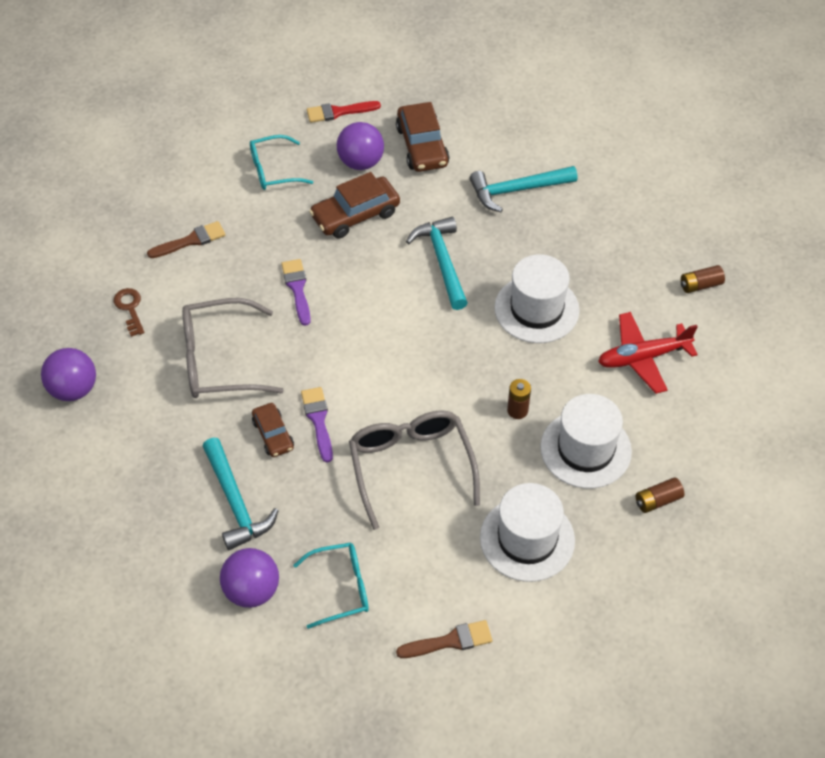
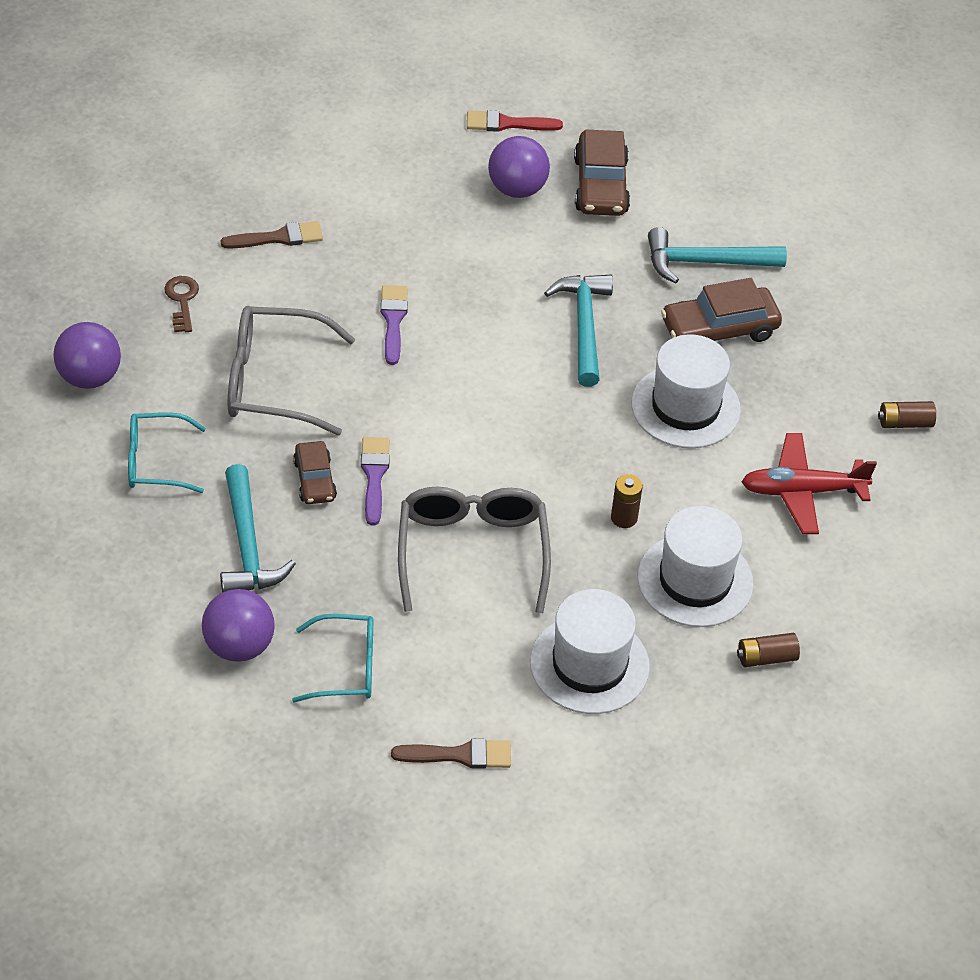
camera: 10 degrees right, 5 degrees down
turquoise glasses [250,135,313,190] -> turquoise glasses moved to [128,412,206,493]
brown car [309,172,400,239] -> brown car moved to [661,278,782,342]

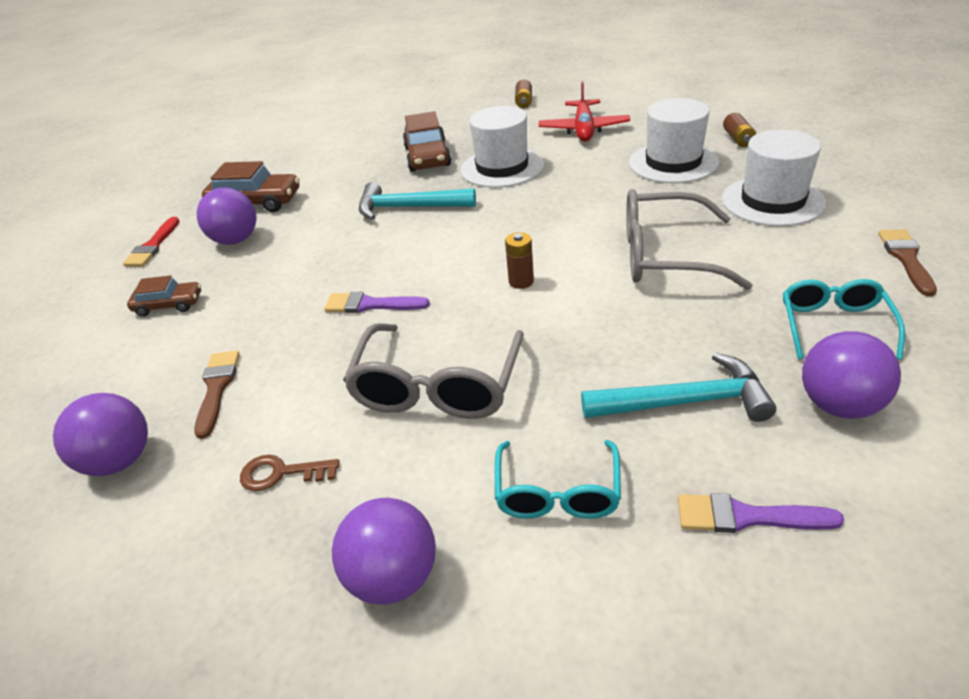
camera: 75 degrees left, 10 degrees down
brown car [293,441,337,504] -> brown car moved to [127,275,201,317]
purple brush [361,437,390,525] -> purple brush moved to [678,493,844,533]
brown battery [611,474,643,528] -> brown battery moved to [505,232,534,289]
turquoise hammer [648,227,787,283] -> none
none -> purple ball [53,393,148,476]

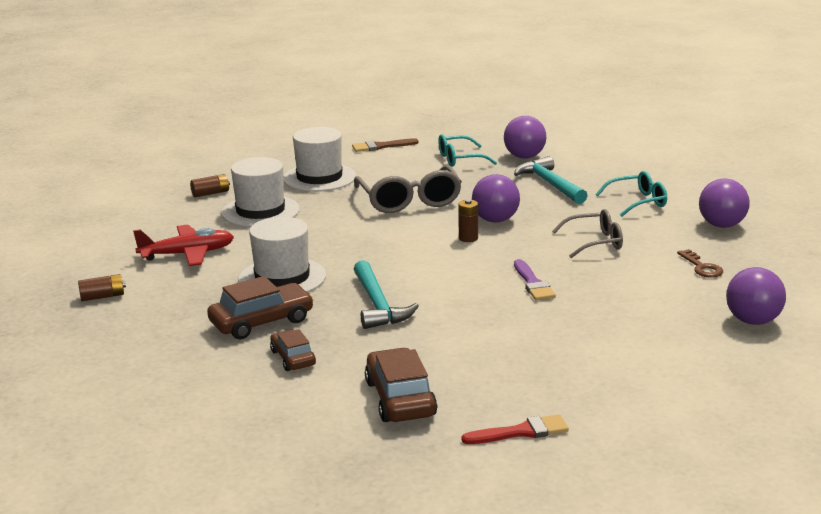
camera: 115 degrees left, 15 degrees down
brown car [127,275,201,317] -> brown car moved to [270,329,316,371]
brown brush [194,351,240,439] -> none
purple ball [197,188,256,245] -> purple ball moved to [472,174,520,222]
grey glasses [343,323,524,419] -> grey glasses [552,209,623,258], size x0.63
purple brush [678,493,844,533] -> none

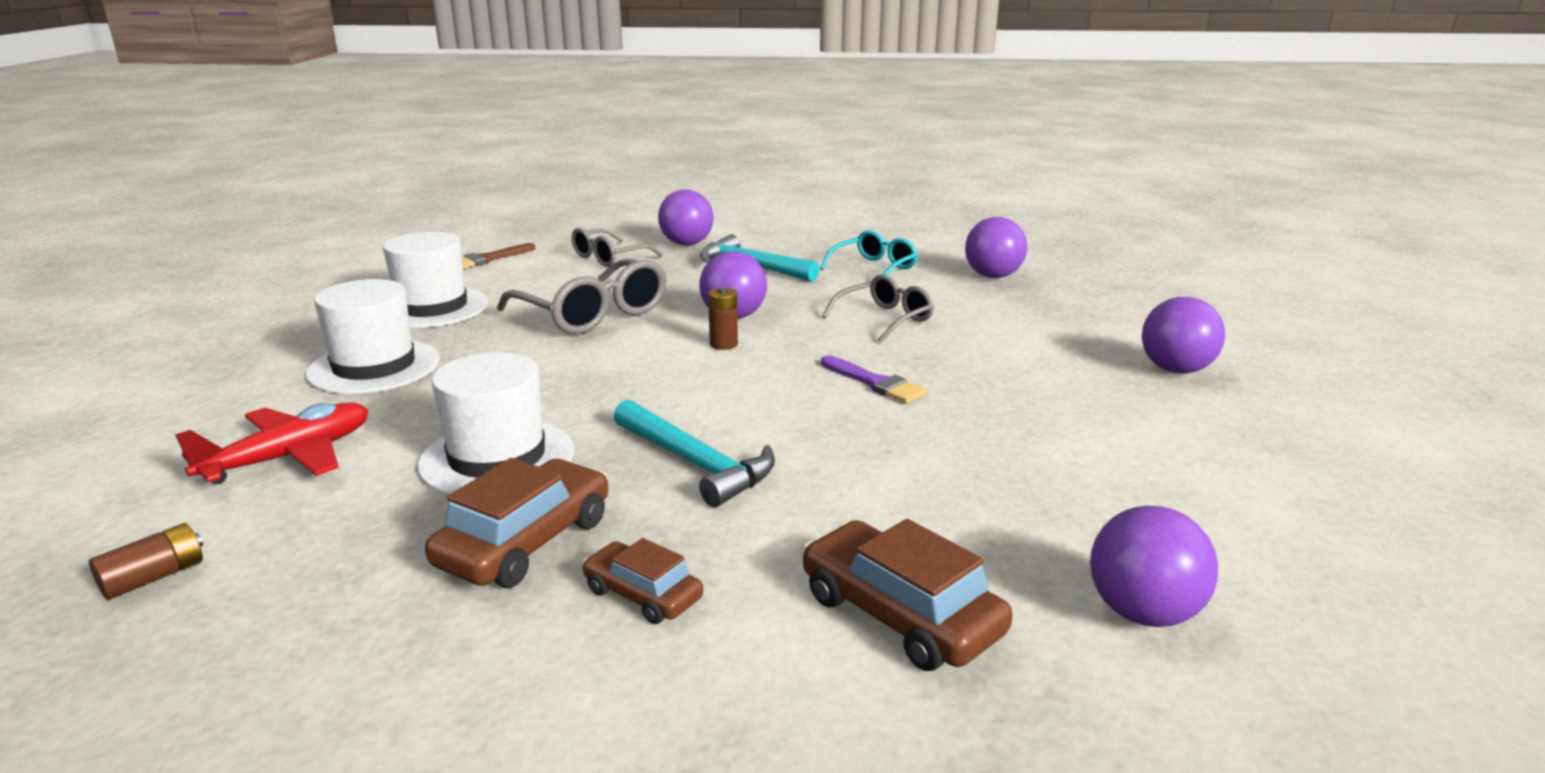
camera: 30 degrees left, 0 degrees up
brown battery [190,174,230,197] -> none
turquoise glasses [438,134,497,167] -> grey glasses [571,228,663,267]
red brush [462,414,569,444] -> purple ball [1090,506,1218,627]
brown key [677,249,723,278] -> none

